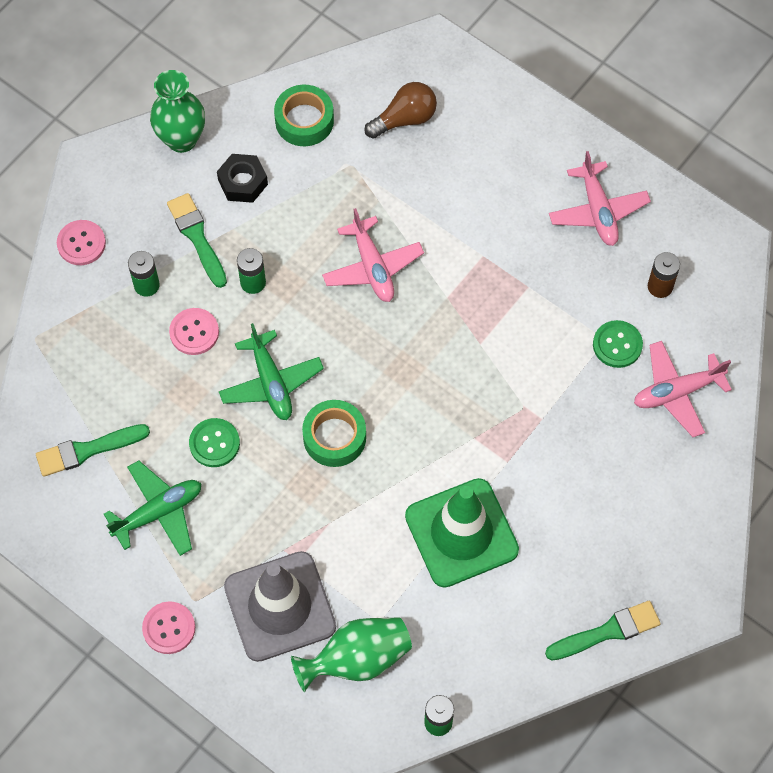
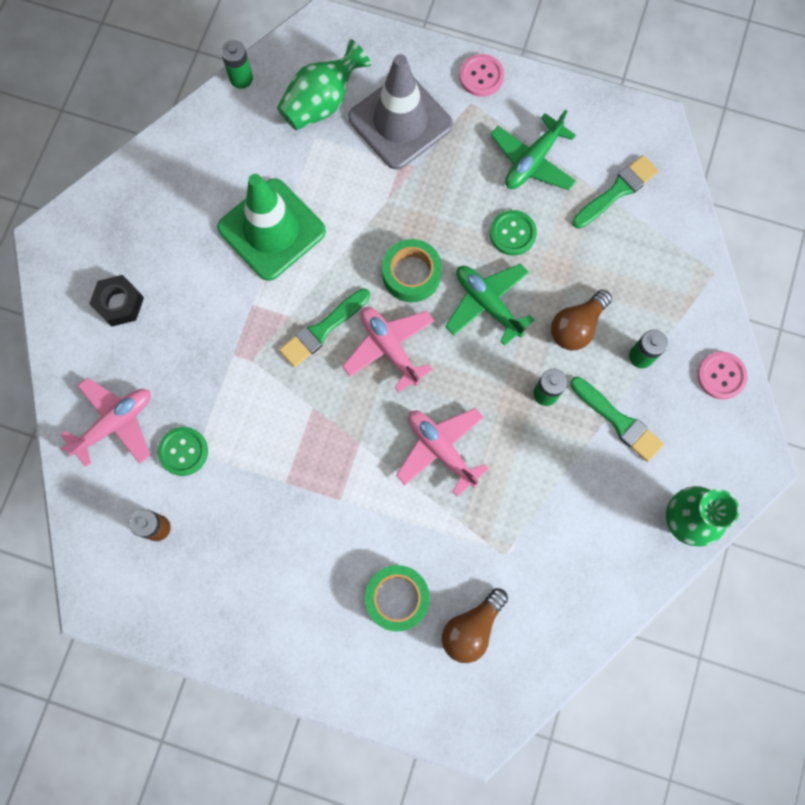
camera: 160 degrees right, 10 degrees up
pink button [169,308,219,355] -> brown light bulb [551,290,612,350]
black nut [217,154,268,203] -> black nut moved to [89,275,144,327]
green tape [274,85,334,146] -> green tape moved to [365,565,430,632]
green brush [545,601,661,661] -> green brush moved to [279,288,370,368]
pink plane [549,151,651,246] -> pink plane moved to [342,307,434,393]

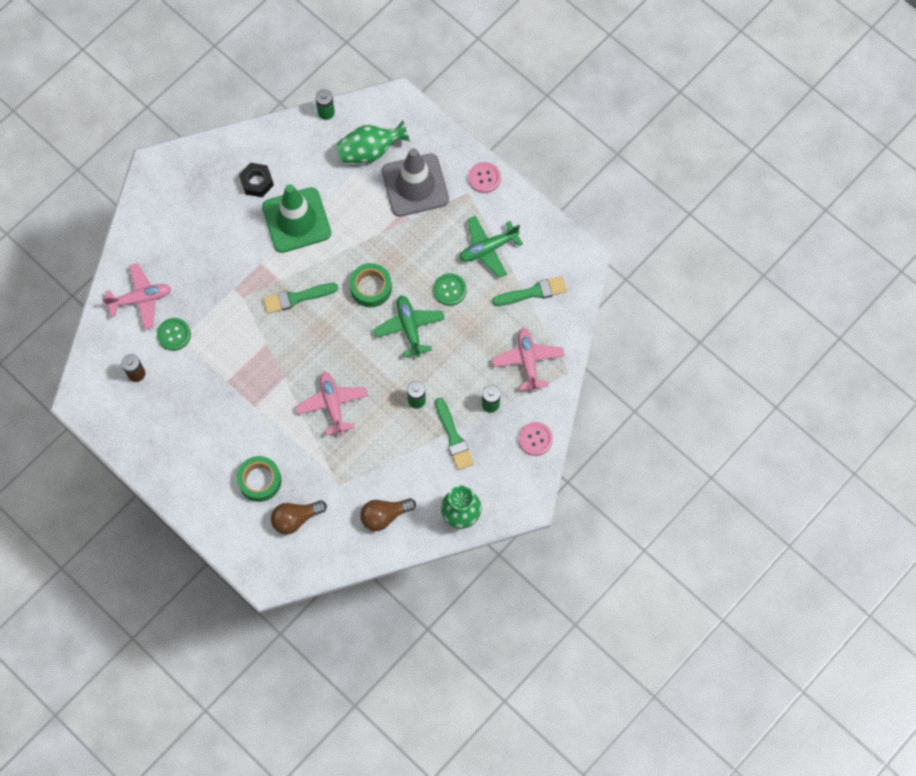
camera: 25 degrees right, 5 degrees down
black nut [89,275,144,327] -> black nut moved to [239,163,274,197]
pink plane [342,307,434,393] -> pink plane moved to [492,328,564,392]
brown light bulb [551,290,612,350] -> brown light bulb moved to [360,498,416,531]

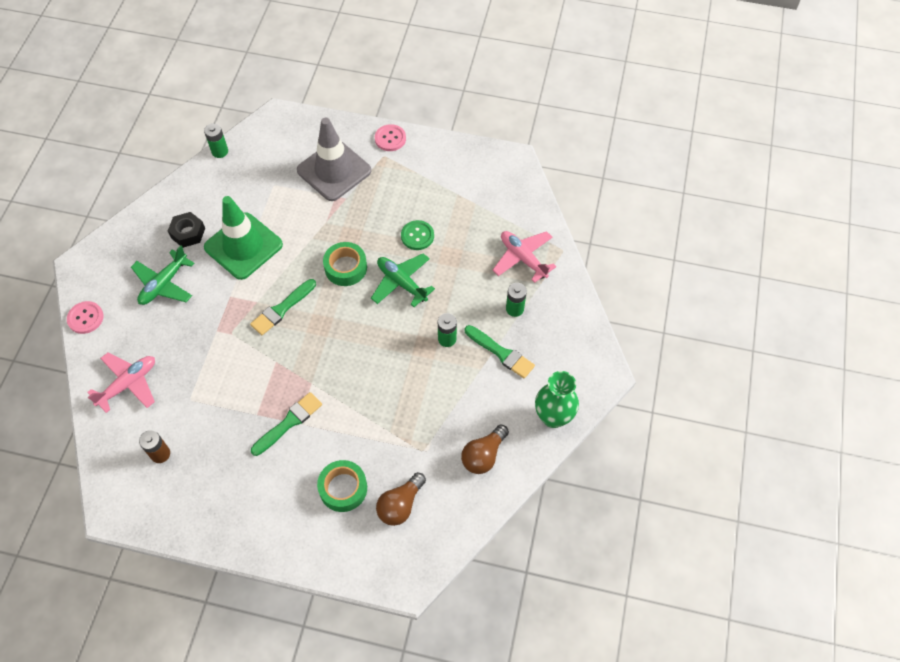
camera: 30 degrees left, 10 degrees down
green button [157,318,191,351] -> none
pink plane [296,372,368,436] -> none
green vase [336,120,410,163] -> none
green plane [460,216,523,278] -> green plane moved to [131,245,195,305]
green brush [492,276,567,306] -> green brush moved to [251,392,322,456]
pink button [519,422,553,456] -> pink button moved to [67,301,103,334]

